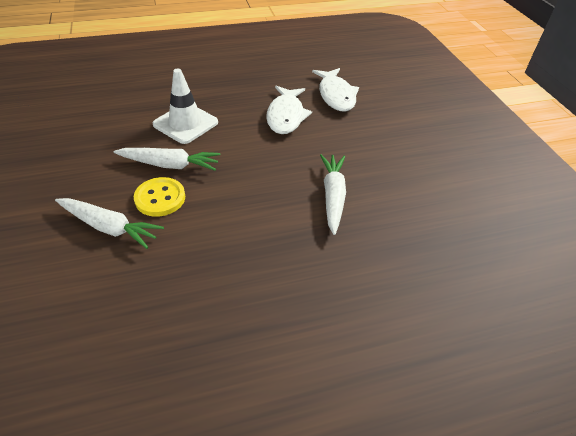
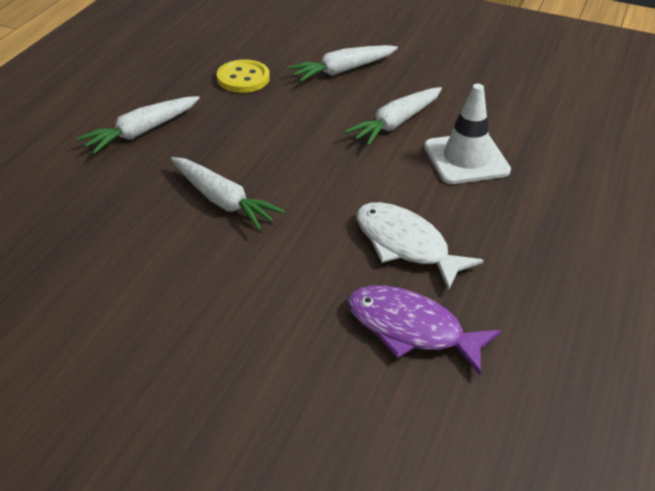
camera: 130 degrees right, 5 degrees down
yellow button [134,177,185,217] -> yellow button moved to [217,60,270,93]
white fish [312,68,359,112] -> purple fish [348,285,502,375]
none -> white carrot [77,96,200,154]

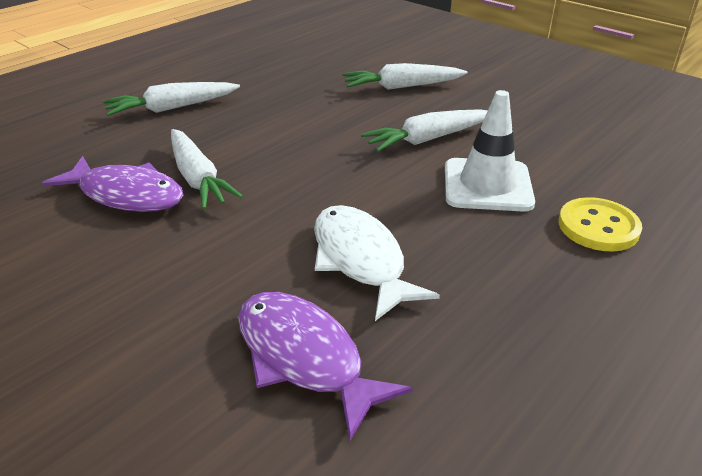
camera: 20 degrees right, 5 degrees down
yellow button [217,60,270,93] -> yellow button moved to [558,197,642,251]
none -> purple fish [42,156,183,212]

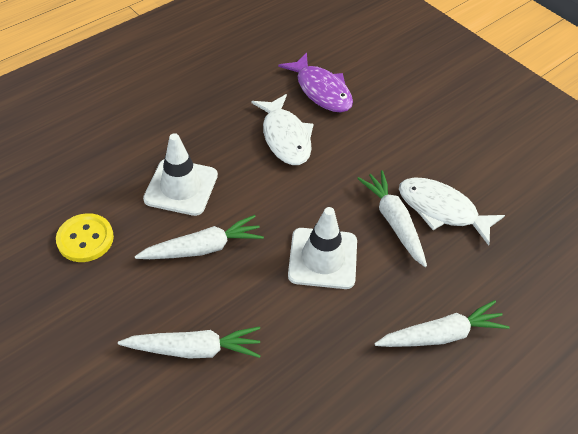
camera: 175 degrees left, 15 degrees up
purple fish [42,156,183,212] -> white fish [399,177,505,246]
yellow button [558,197,642,251] -> yellow button moved to [56,213,114,262]
none -> white traffic cone [288,207,357,289]

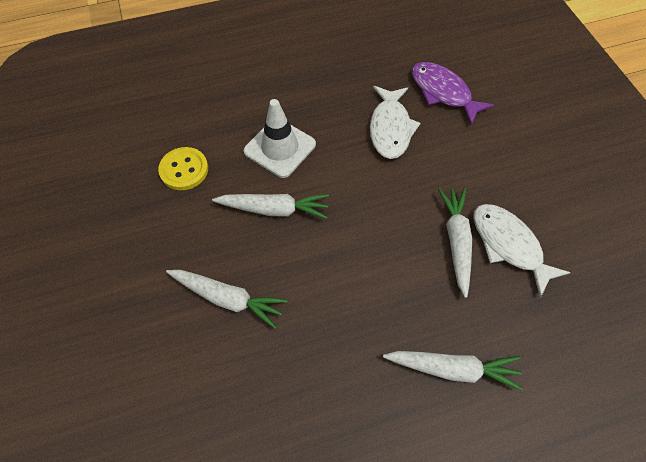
camera: 25 degrees right, 10 degrees up
purple fish [278,52,353,113] -> purple fish turned 150 degrees clockwise [412,62,494,125]
white traffic cone [288,207,357,289] -> none

